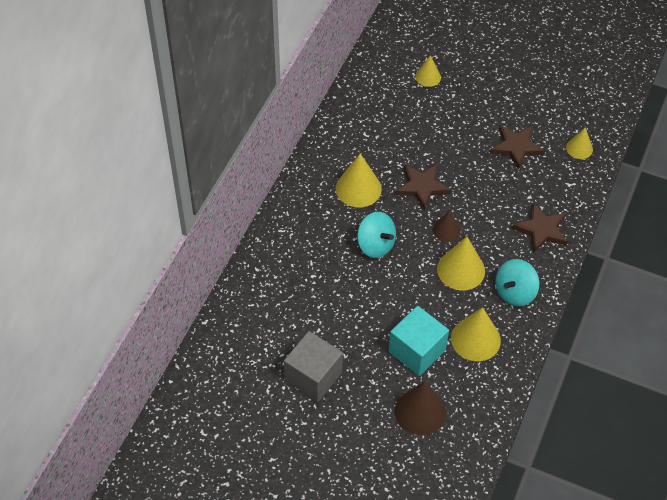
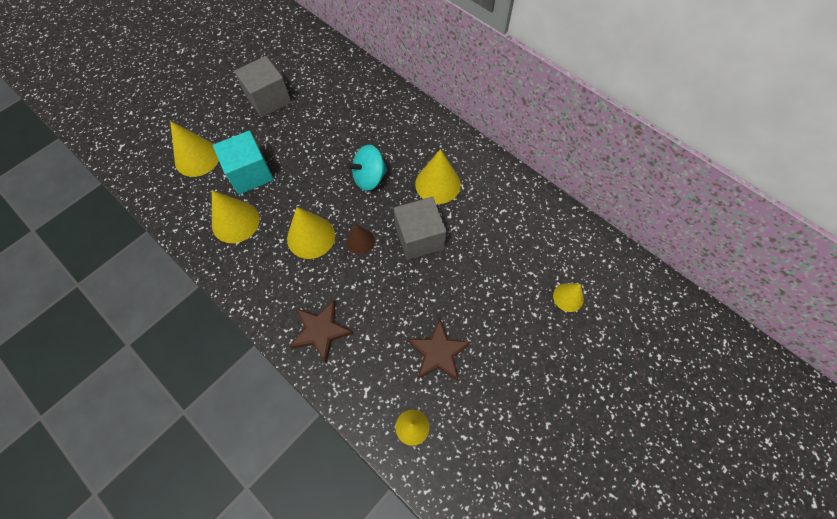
camera: 110 degrees right, 10 degrees up
brown cone [395,382,446,436] -> yellow cone [170,121,219,177]
brown star [396,164,451,211] -> grey cube [394,197,447,260]
turquoise spinning top [496,259,539,307] -> none

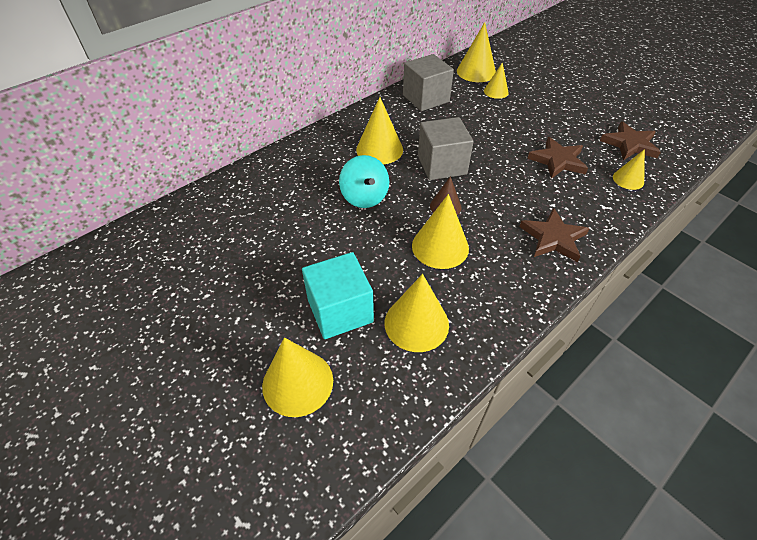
camera: 85 degrees left, 15 degrees down
grey cube [234,56,292,118] -> grey cube moved to [403,54,454,111]
none -> yellow cone [457,22,496,82]
none -> brown star [600,121,661,160]

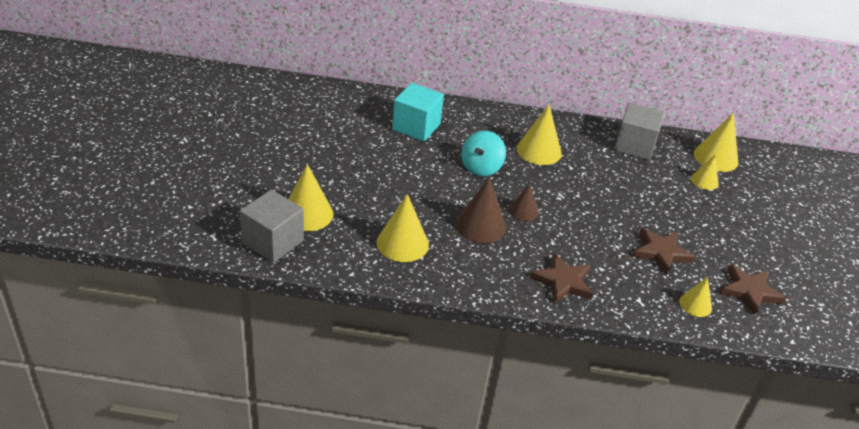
camera: 45 degrees right, 10 degrees down
turquoise cube [302,252,374,339] -> turquoise cube moved to [392,83,444,141]
yellow cone [412,194,469,269] -> brown cone [456,177,506,243]
grey cube [418,117,474,180] -> grey cube moved to [240,190,304,263]

